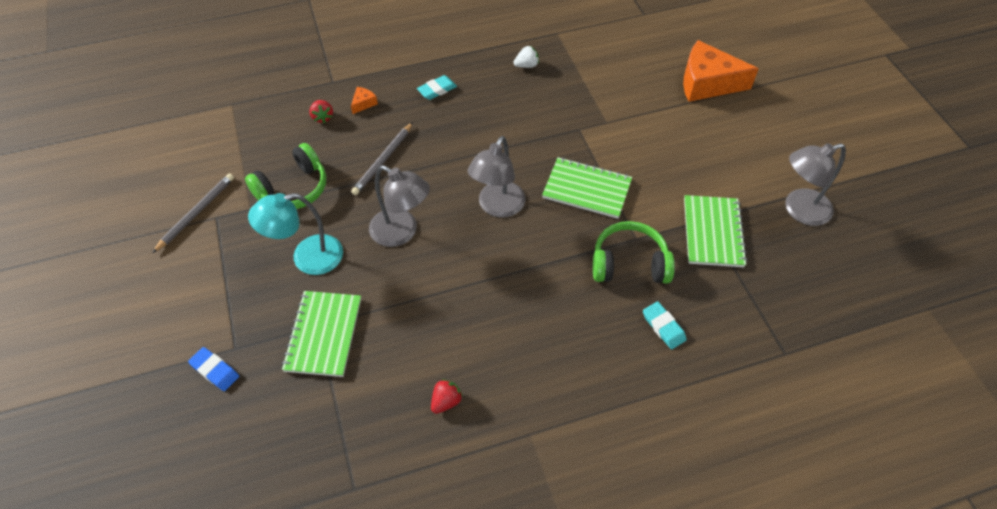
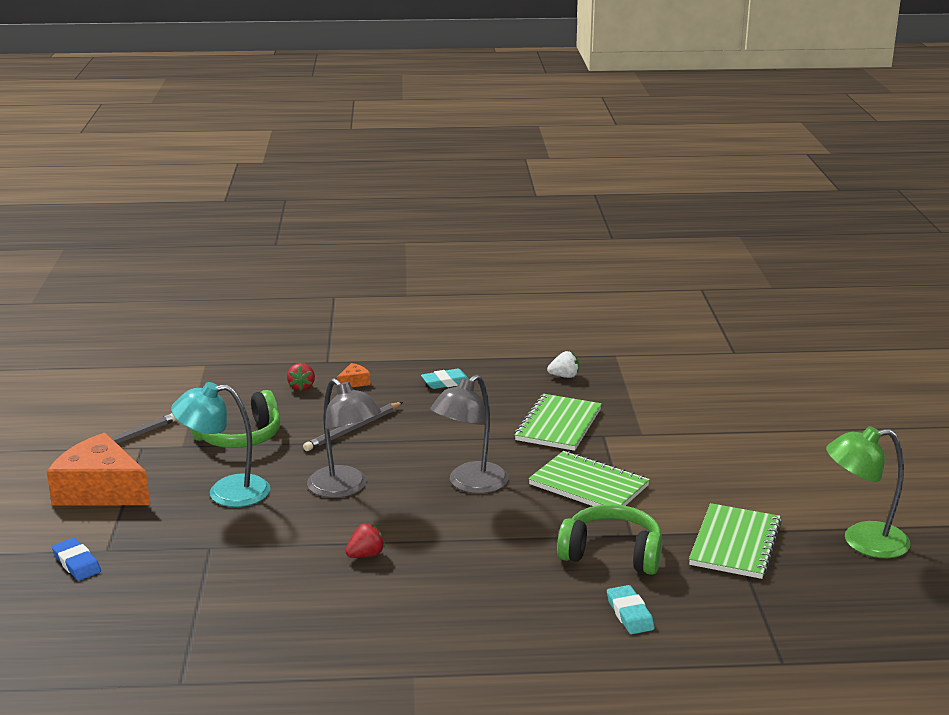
camera: 15 degrees right, 30 degrees down
green notebook [282,291,361,377] -> green notebook moved to [514,394,602,451]
red strawberry [431,379,463,414] -> red strawberry moved to [345,524,385,558]
orange cheese [683,40,759,102] -> orange cheese moved to [47,433,150,506]
grey lamp [785,143,846,226] -> green lamp [826,426,911,558]

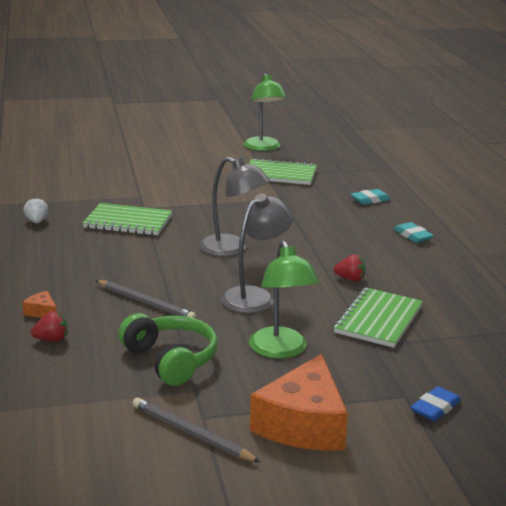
camera: 100 degrees left, 0 degrees up
turquoise lamp [171,382,270,507] -> green lamp [249,240,319,359]
red strawberry [345,524,385,558] -> red strawberry turned 150 degrees clockwise [334,254,366,281]
turquoise eraser [421,369,469,389] -> turquoise eraser moved to [394,222,434,243]
green notebook [528,451,650,506] -> green notebook moved to [334,287,423,348]
green headphones [557,504,662,575] -> none

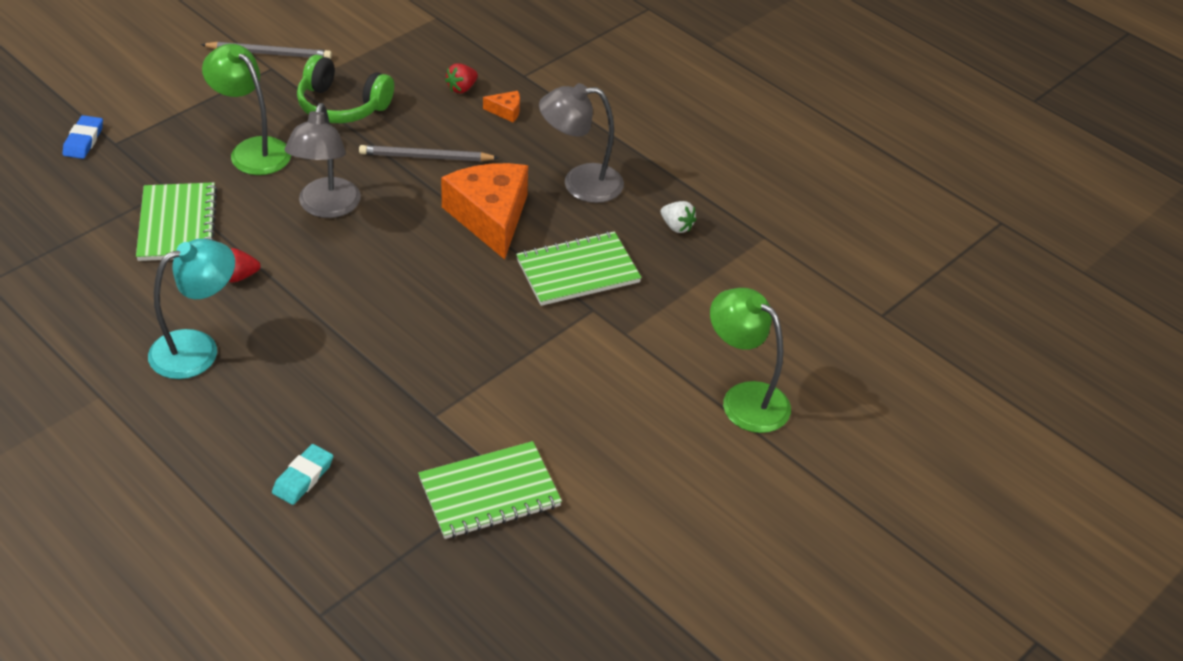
camera: 145 degrees right, 20 degrees up
grey lamp [199,157,270,256] -> grey lamp moved to [539,83,624,203]
green lamp [244,73,287,151] -> green lamp moved to [710,288,791,433]
orange cheese [250,354,348,451] -> orange cheese moved to [441,163,528,259]
turquoise eraser [394,222,434,243] -> none
none -> turquoise lamp [148,239,235,379]

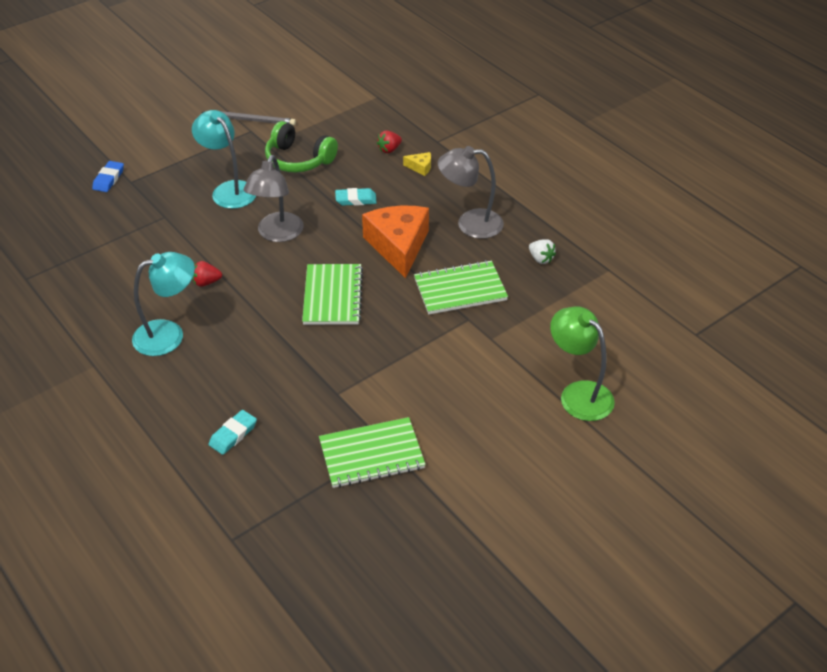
camera: 10 degrees right, 0 degrees up
green notebook [136,182,218,261] -> green notebook moved to [302,264,363,325]
green lamp [202,44,291,175] -> turquoise lamp [192,110,256,209]
grey pencil [359,145,499,161] -> turquoise eraser [335,188,377,206]
orange cheese [483,91,520,122] -> yellow cheese [403,152,431,176]

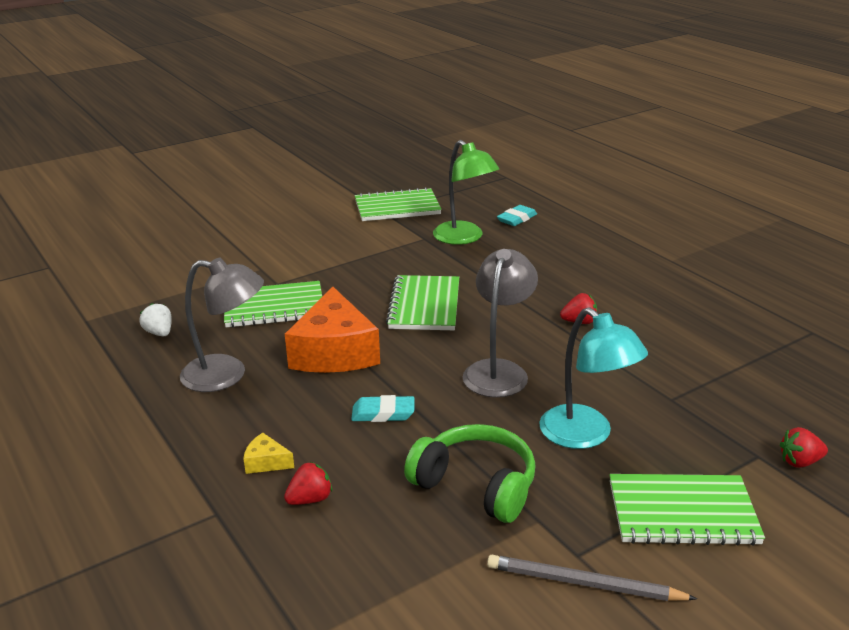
camera: 175 degrees left, 15 degrees down
blue eraser [92,161,124,192] -> red strawberry [780,427,828,468]
turquoise lamp [132,252,195,356] -> none
green lamp [550,306,615,421] -> green lamp moved to [433,140,499,245]
none -> green notebook [609,474,765,546]

